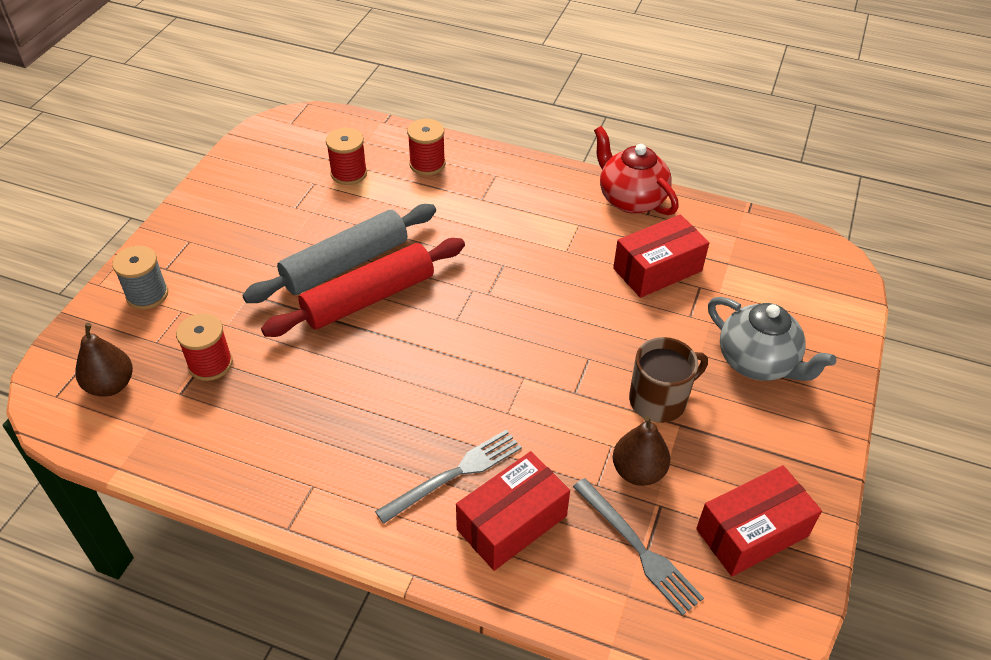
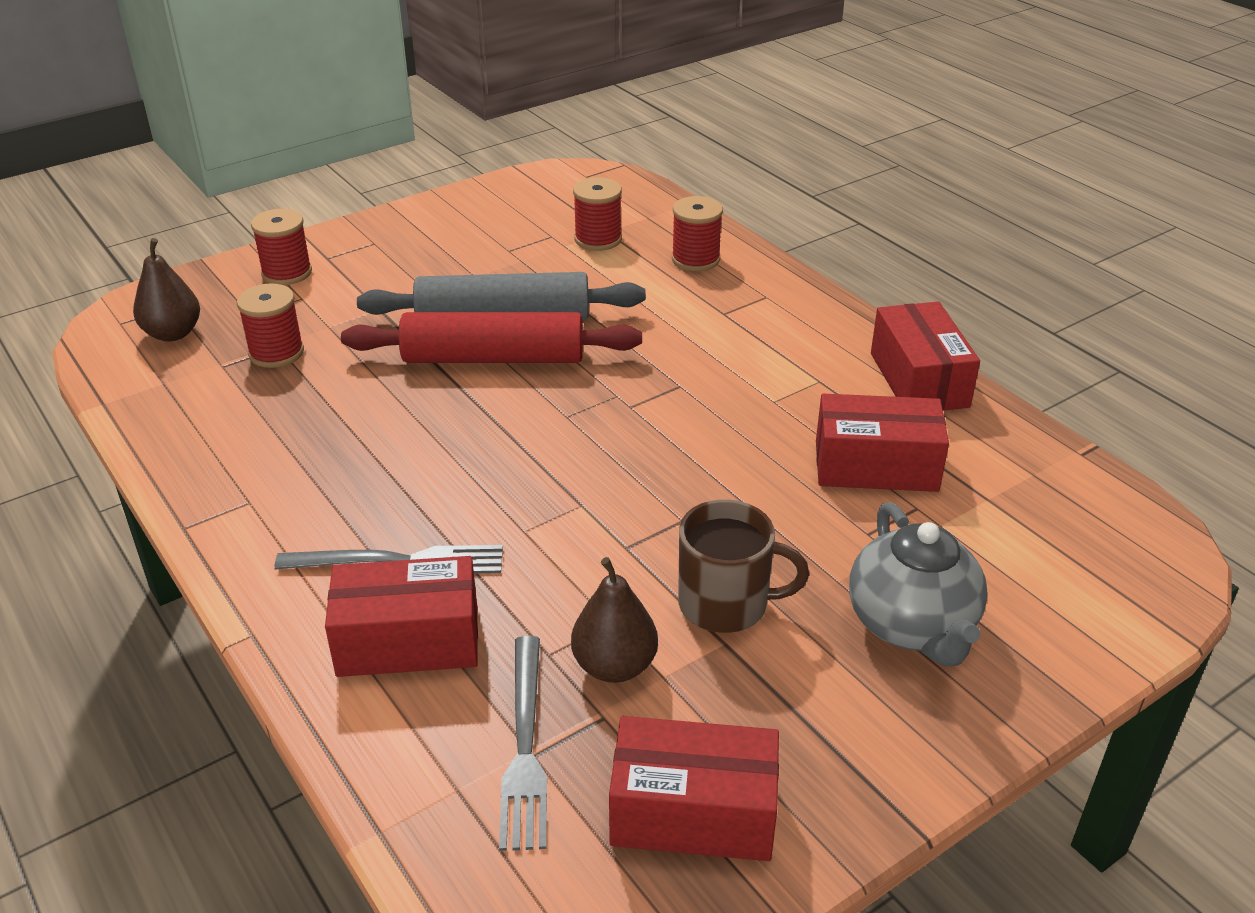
camera: 35 degrees right, 10 degrees down
grey spool [112,246,168,310] -> red spool [251,209,312,285]
red teapot [594,126,679,215] -> red box [871,302,980,411]

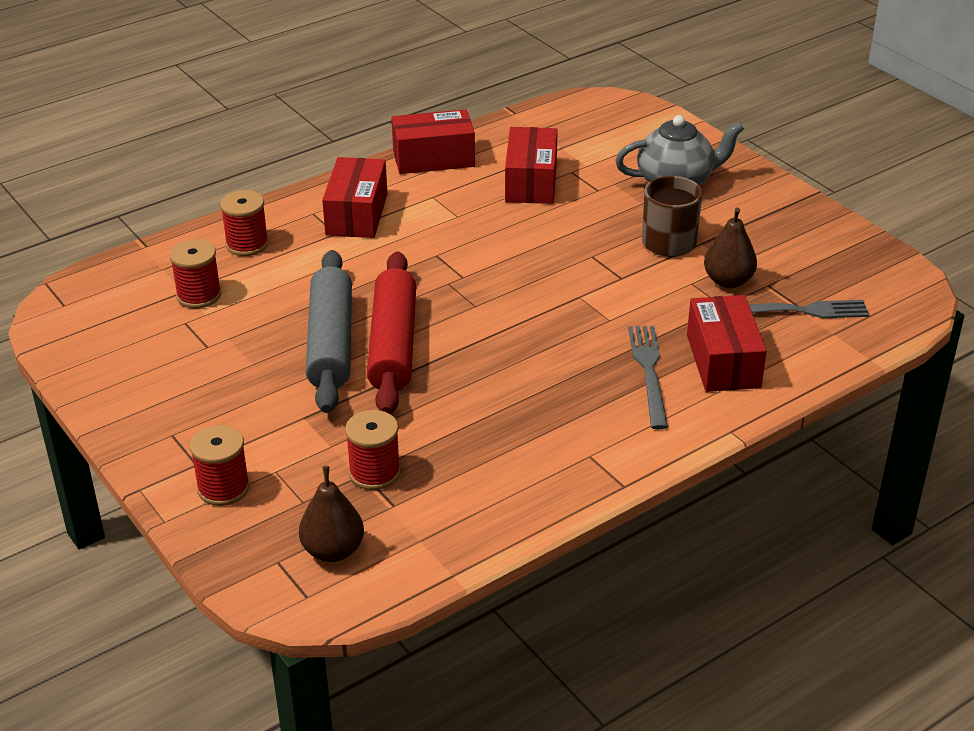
camera: 90 degrees left, 0 degrees up
red box [609,716,779,861] -> red box moved to [322,157,387,238]

